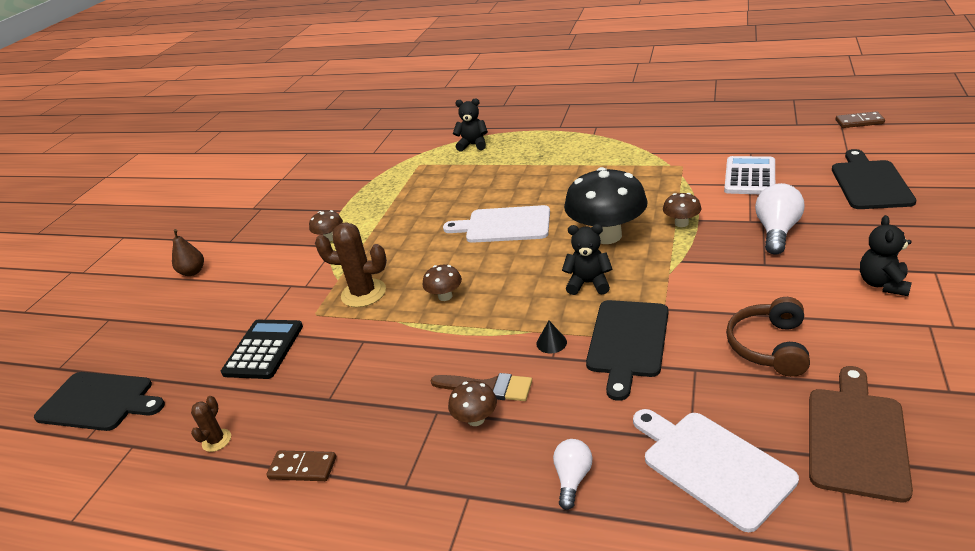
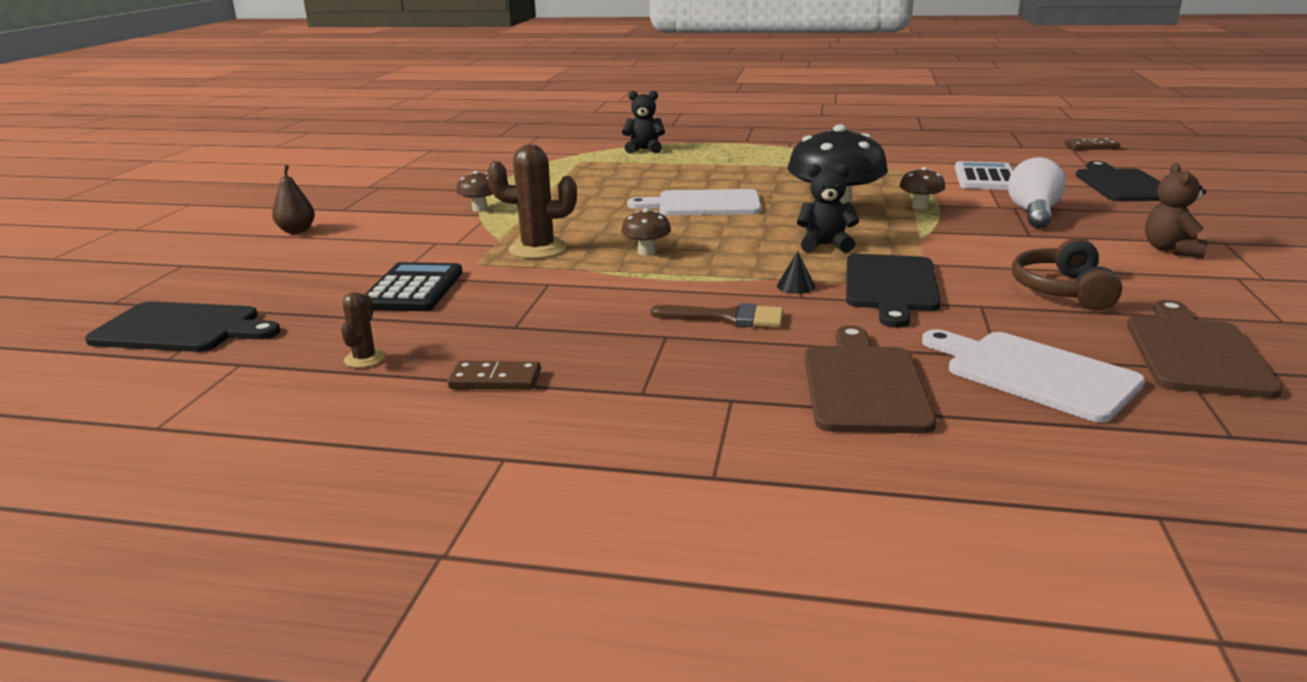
camera: 10 degrees left, 10 degrees down
brown mushroom [448,381,497,426] -> none
white light bulb [553,439,593,510] -> brown cutting board [805,326,936,434]
black teddy bear [860,215,912,296] -> brown teddy bear [1145,163,1208,258]

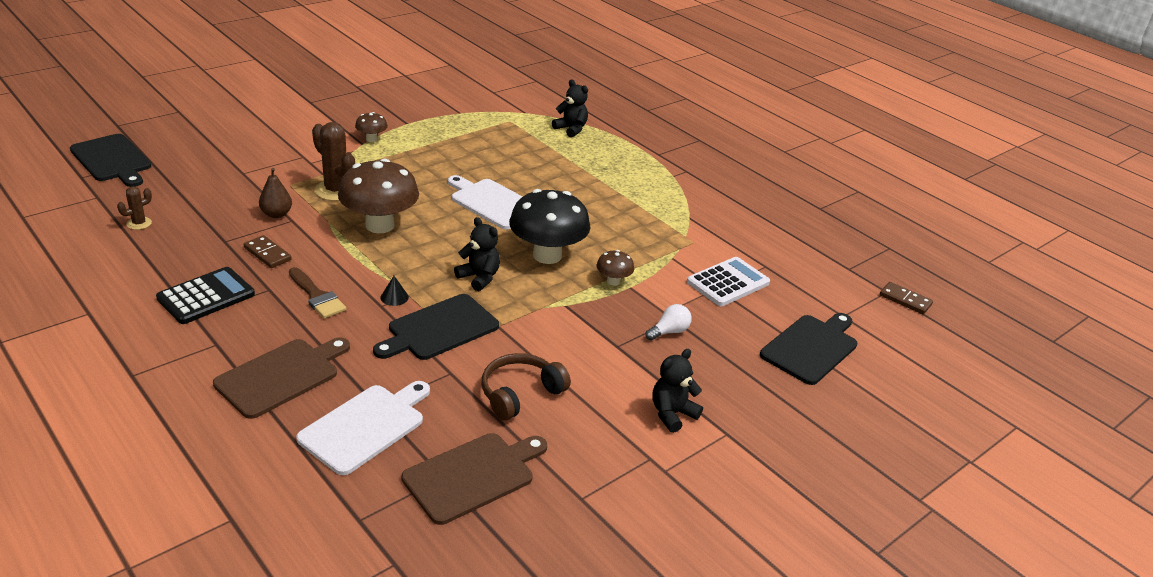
camera: 35 degrees right, 10 degrees up
brown pear [272,165,315,234] -> brown pear moved to [259,168,292,218]
black calculator [366,262,463,311] -> black calculator moved to [156,267,255,324]
brown domino [447,361,541,390] -> brown domino moved to [244,235,292,268]
brown mushroom [621,209,671,256] -> brown mushroom [338,159,419,233], size x2.16
white cutting board [922,329,1145,423] -> white cutting board turned 45 degrees clockwise [296,381,430,475]
white light bulb [1008,157,1066,228] -> white light bulb [645,304,691,341], size x0.61
brown teddy bear [1145,163,1208,258] -> black teddy bear [652,349,703,433]

